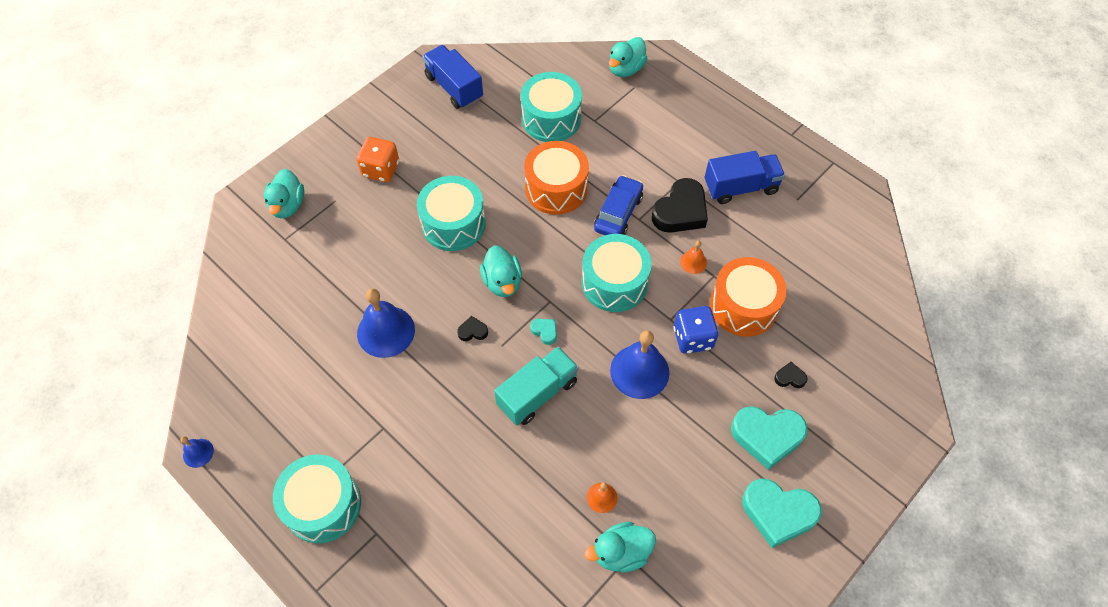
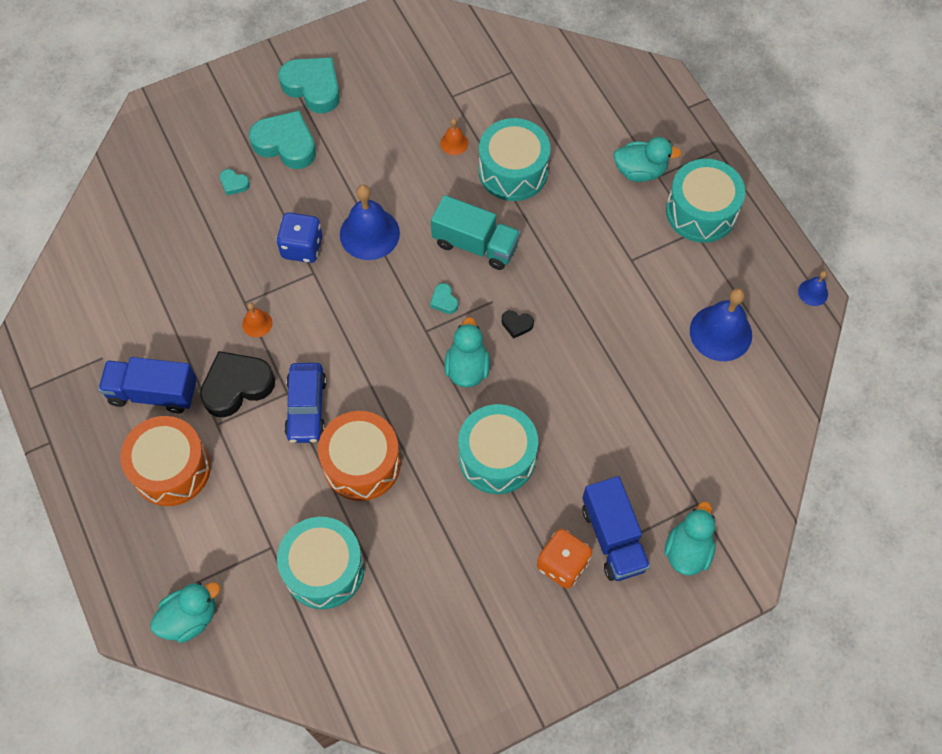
camera: 160 degrees left, 5 degrees up
blue bell [357,288,415,358] -> blue bell moved to [690,288,752,361]
blue truck [422,45,483,109] -> blue truck moved to [582,476,650,581]
turquoise truck [494,346,579,425] -> turquoise truck turned 135 degrees counterclockwise [431,195,520,270]
turquoise drum [582,234,652,312] -> turquoise drum moved to [479,118,551,201]
turquoise duck [585,522,656,573] -> turquoise duck moved to [614,137,682,182]
blue car [594,175,643,235] -> blue car turned 45 degrees counterclockwise [284,363,327,443]
orange drum [710,257,787,337] -> orange drum moved to [120,416,211,506]
black heart [774,362,808,388] -> turquoise heart [220,169,250,195]

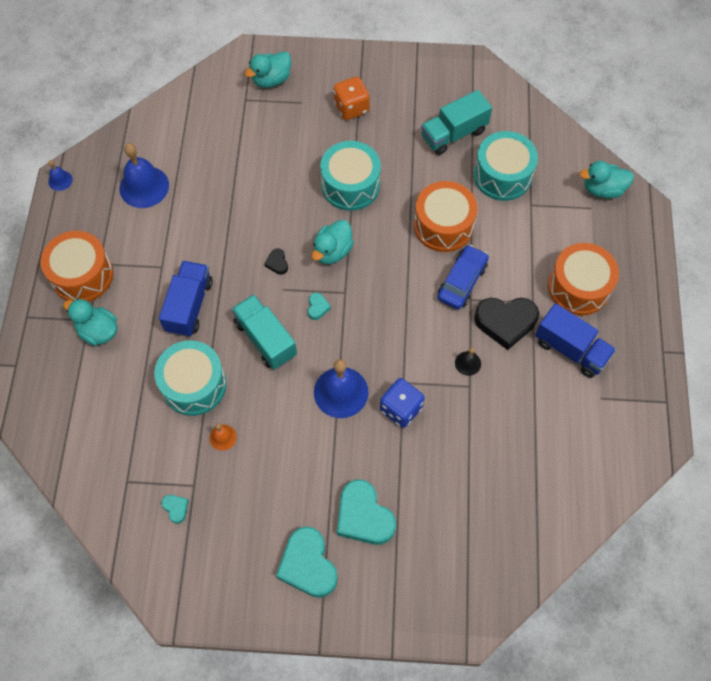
camera: 150 degrees left, 0 degrees up
turquoise heart [220,169,250,195] -> turquoise heart moved to [161,495,189,524]
orange bell [242,302,272,337] -> black bell [455,347,481,376]
black heart [502,310,534,339] -> black heart turned 150 degrees counterclockwise [265,248,288,275]
blue truck [582,476,650,581] -> blue truck moved to [159,261,213,337]
turquoise drum [666,159,745,243] -> orange drum [41,231,113,302]
none -> turquoise truck [421,90,492,155]

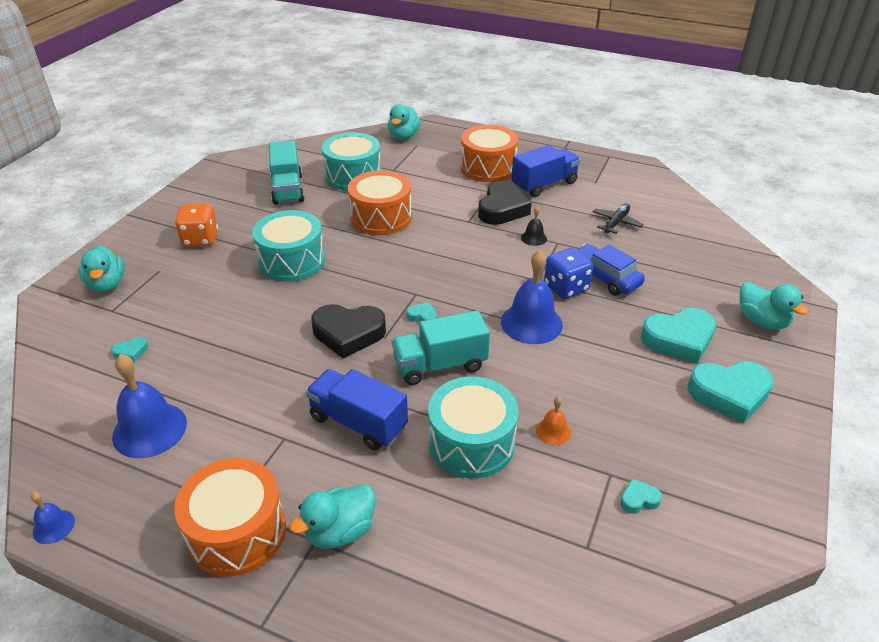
camera: 70 degrees left, 25 degrees down
black heart [265,248,288,275] -> black heart [311,304,386,358], size x2.24
turquoise duck [312,220,354,264] -> turquoise duck moved to [740,282,808,330]
blue car [437,245,489,309] -> blue car moved to [577,244,645,296]
none -> turquoise heart [111,337,148,362]
none -> black plane [593,203,643,234]

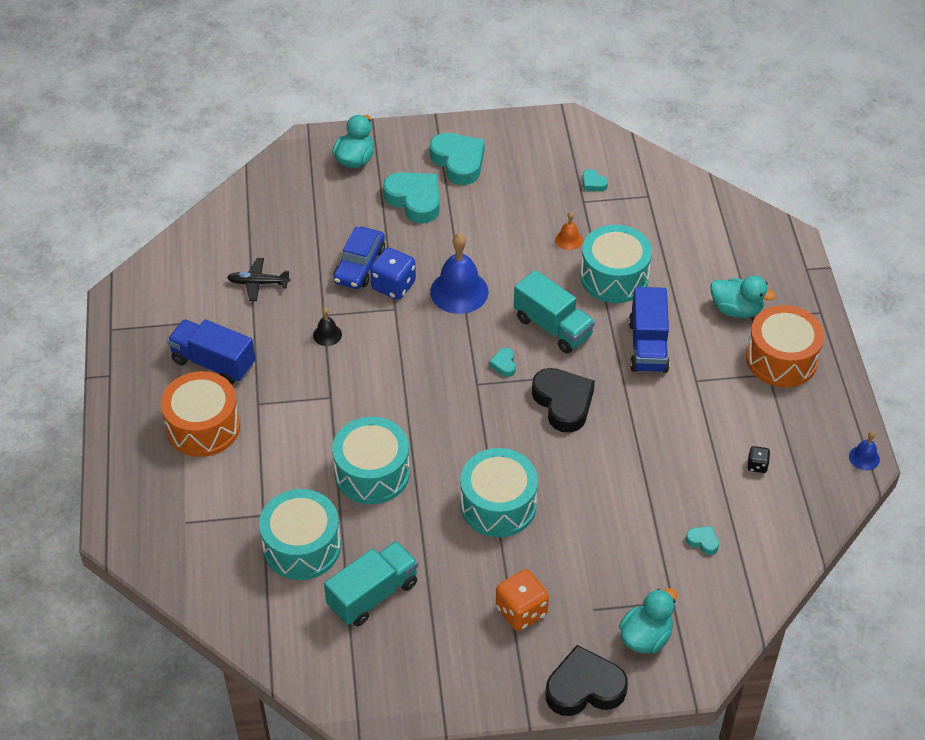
camera: 120 degrees left, 10 degrees up
blue bell [112,354,187,458] -> black dice [747,446,770,473]
orange drum [348,170,412,235] -> turquoise drum [332,417,410,504]
turquoise duck [388,104,421,139] -> none
black heart [478,181,531,225] -> black heart moved to [546,645,628,716]

